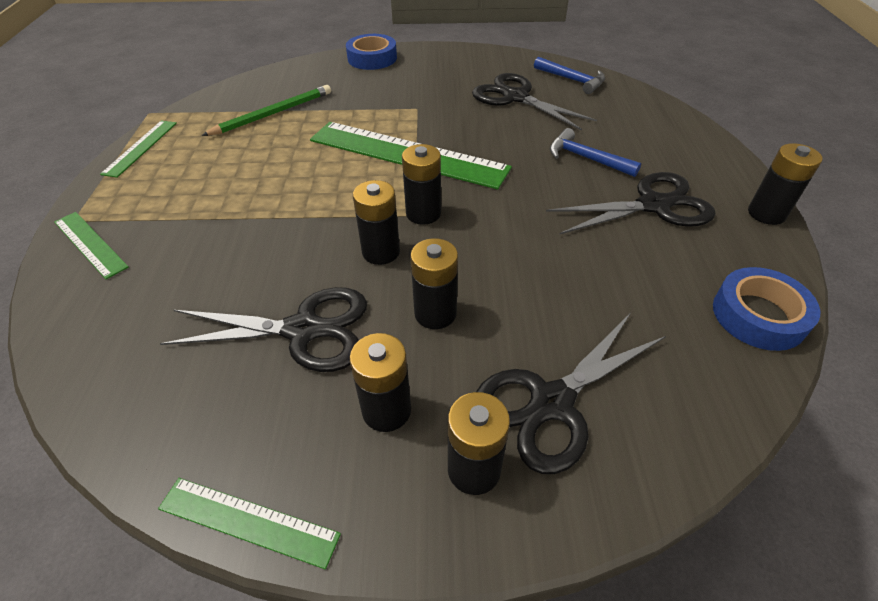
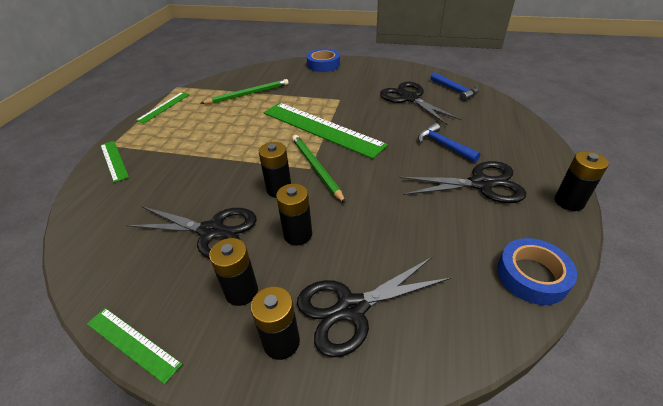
camera: 15 degrees right, 5 degrees down
black battery [402,144,441,225] -> green pencil [292,135,346,204]

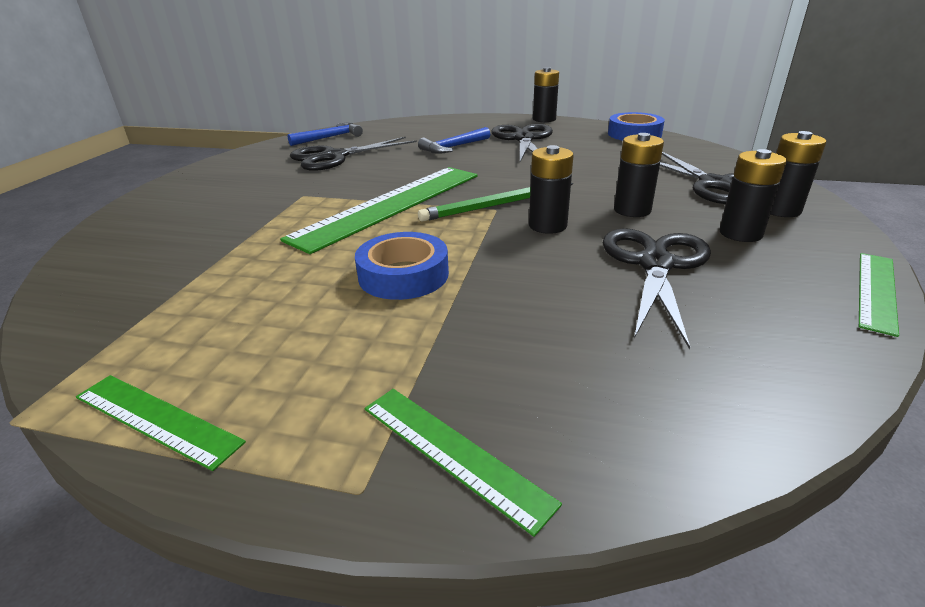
camera: 90 degrees left, 10 degrees down
green ruler [100,141,129,183] -> green ruler turned 75 degrees clockwise [365,389,562,537]
green pencil [200,79,289,104] -> none
blue tape [307,49,340,72] -> blue tape moved to [355,232,449,300]

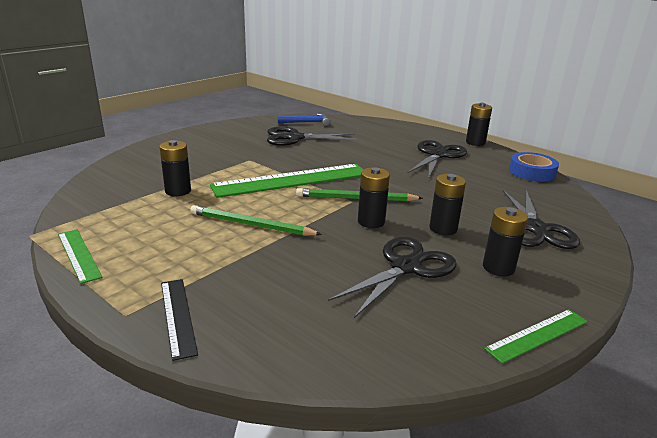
camera: 25 degrees right, 5 degrees down
blue tape [355,232,449,300] -> green pencil [190,205,322,236]
green ruler [365,389,562,537] -> black ruler [161,279,198,361]
blue hammer [418,127,490,154] -> none
black battery [771,131,826,217] -> black battery moved to [159,140,191,196]

